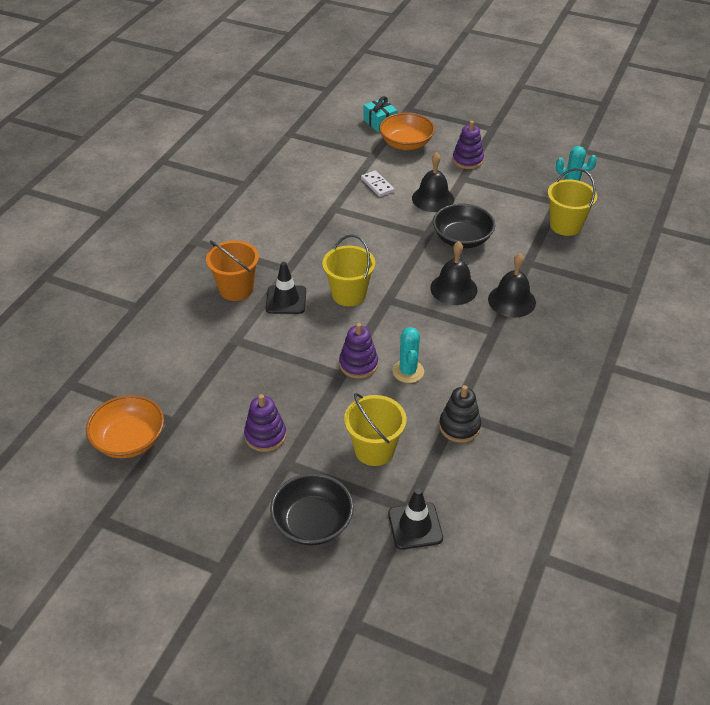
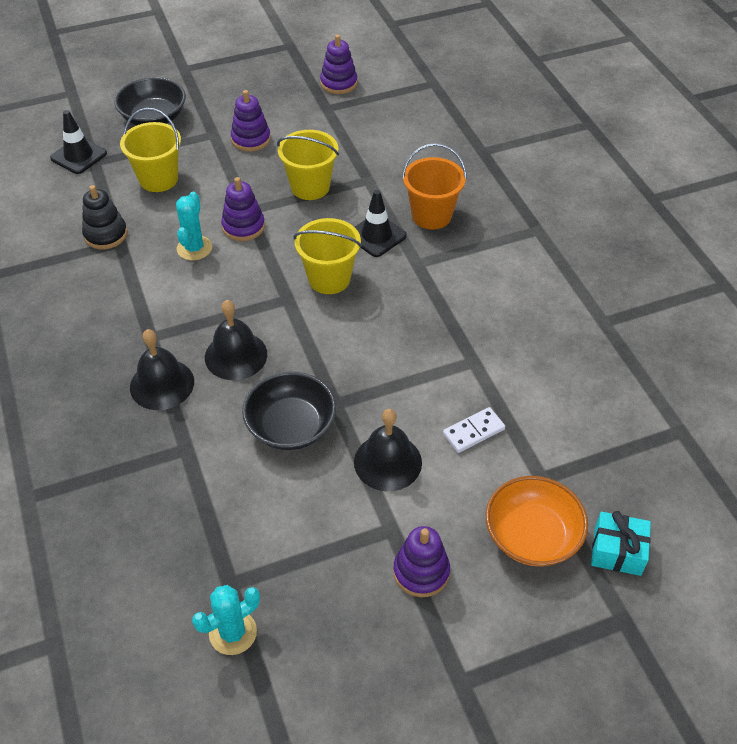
camera: 135 degrees right, 5 degrees up
orange bowl [86,395,164,458] -> purple stacking toy [320,34,358,94]
white domino [361,170,394,197] -> white domino turned 45 degrees counterclockwise [443,407,505,453]
turquoise cactus [392,327,424,383] -> turquoise cactus turned 60 degrees clockwise [176,192,212,260]
yellow bucket [548,168,597,236] -> yellow bucket moved to [277,130,339,200]

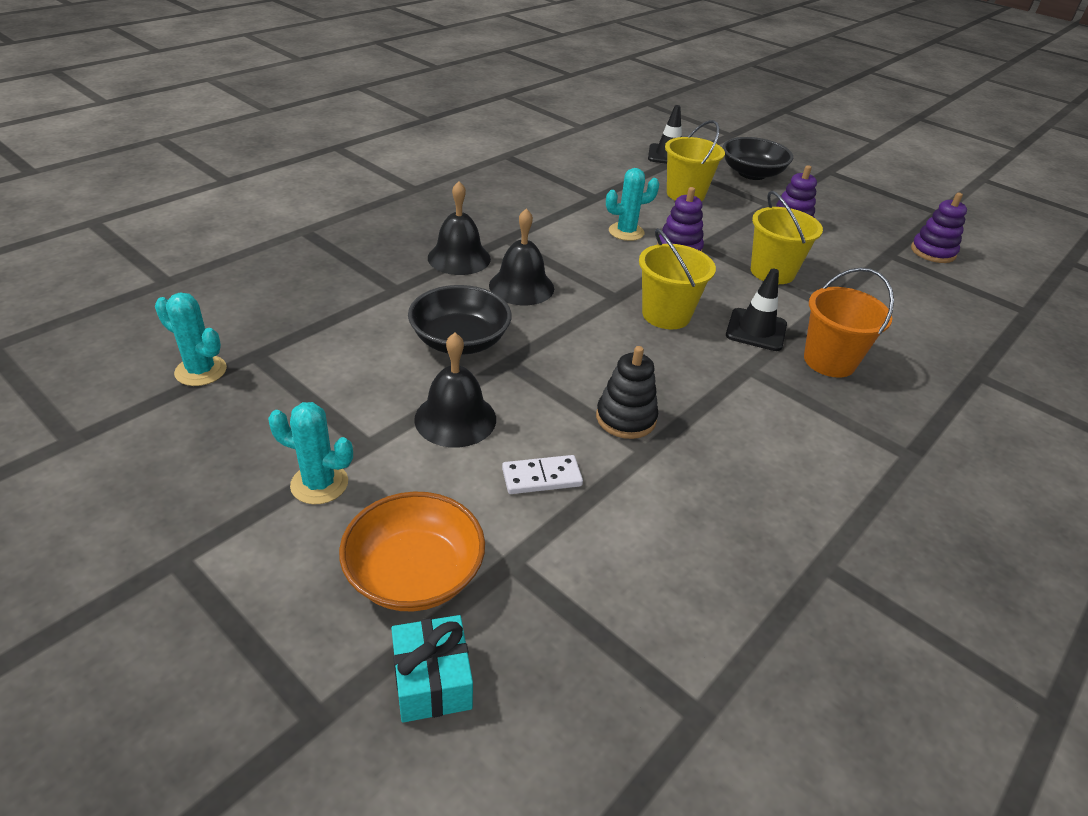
camera: 60 degrees right, 10 degrees down
black stacking toy [82,185,127,249] -> black stacking toy moved to [596,346,658,439]
purple stacking toy [393,526,450,597] -> turquoise cactus [268,402,353,505]
white domino [443,407,505,453] -> white domino turned 45 degrees counterclockwise [502,455,583,494]

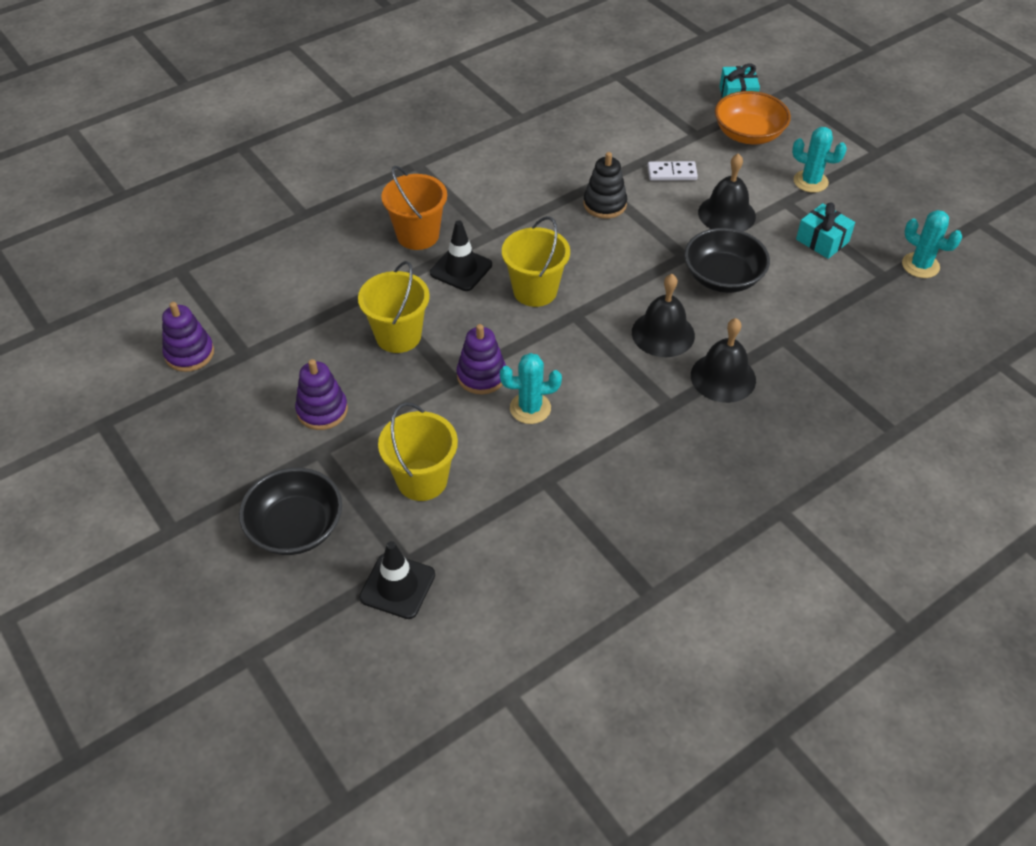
camera: 165 degrees left, 10 degrees up
none -> turquoise gift [796,203,855,259]

